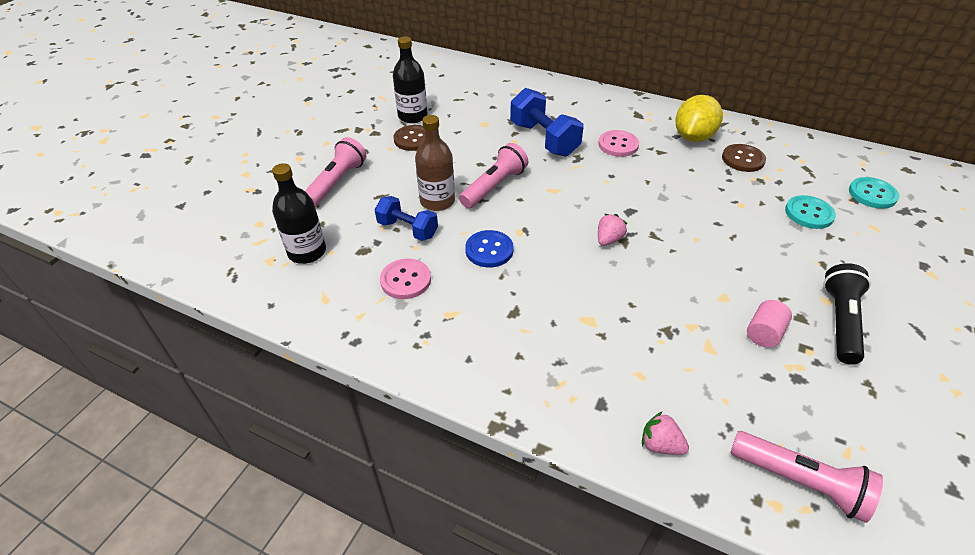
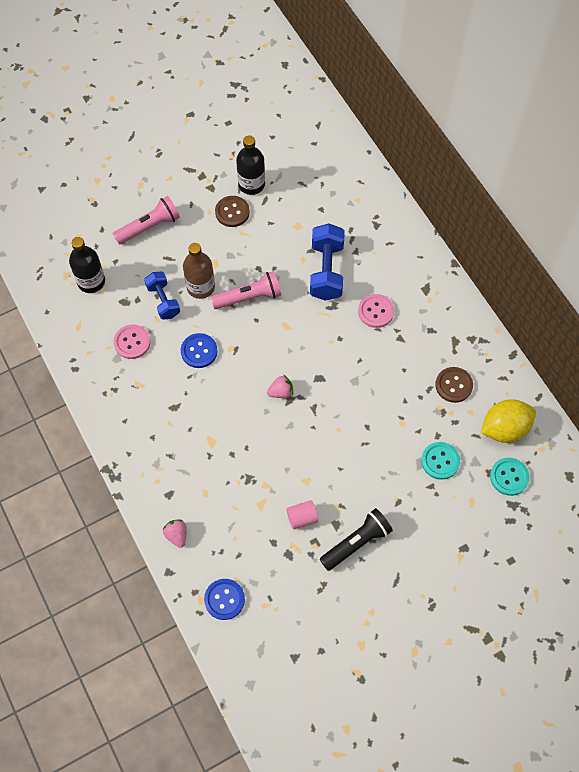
camera: 35 degrees right, 20 degrees up
yellow lemon [675,95,723,142] -> yellow lemon moved to [481,399,536,443]
pink flashlight [730,431,883,523] -> blue button [204,579,245,620]

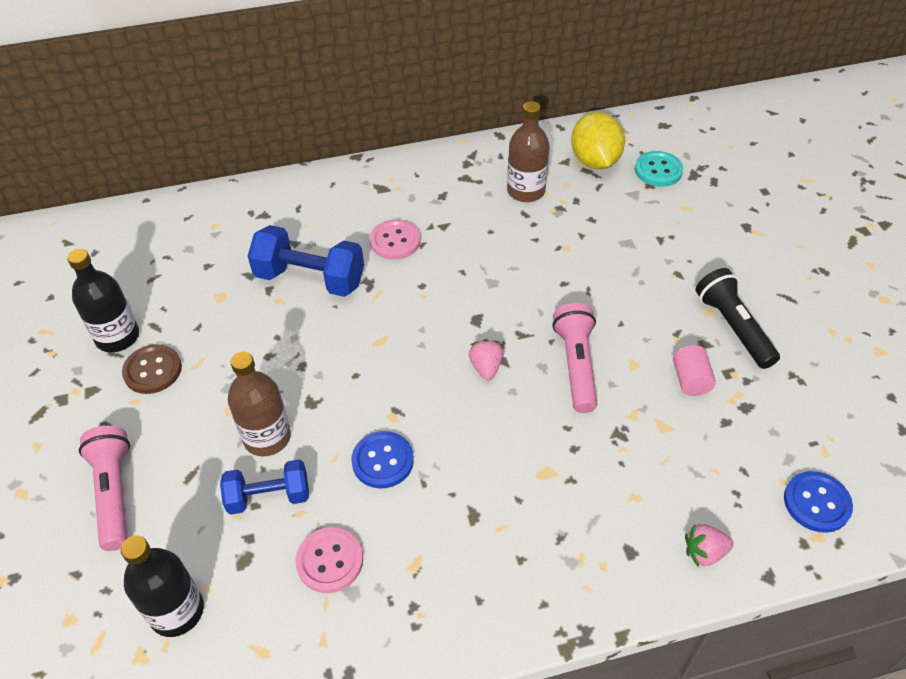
camera: 75 degrees left, 15 degrees down
pink flashlight [211,271,281,309] -> pink flashlight moved to [552,303,597,413]
turquoise button [421,442,460,480] -> none
brown button [435,367,473,403] -> brown bottle [507,101,550,202]

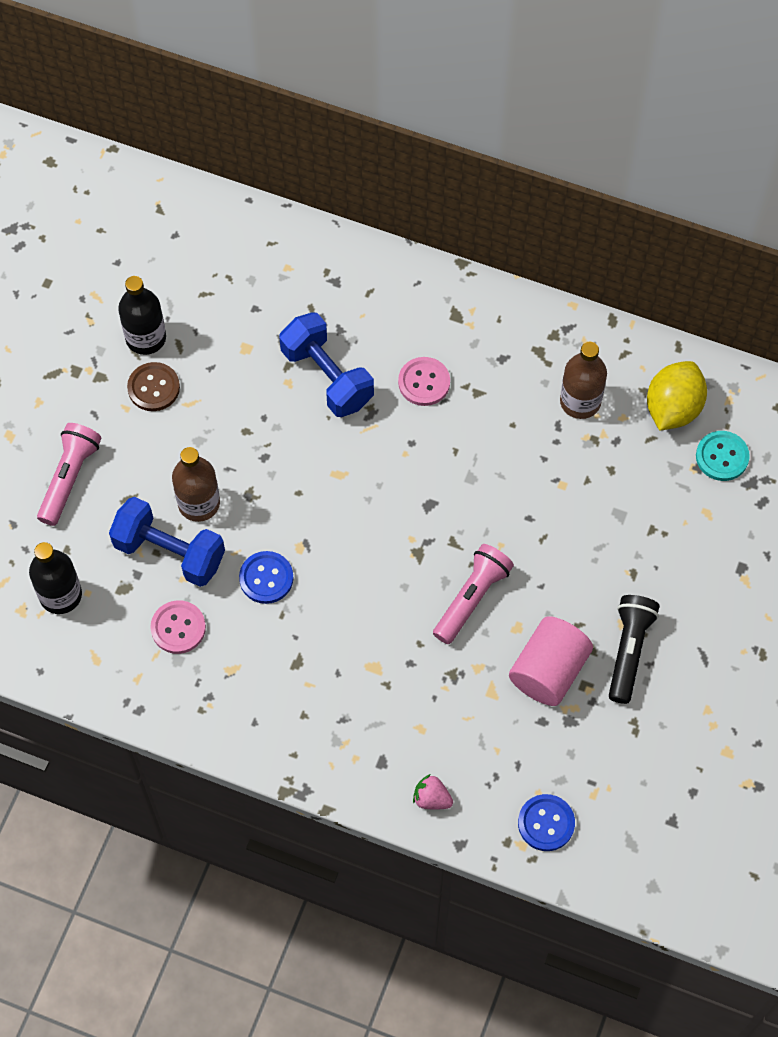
camera: 35 degrees right, 15 degrees up
blue dumbbell [220,459,309,515] -> blue dumbbell [109,497,225,587], size x1.55
pink strawberry [469,339,504,380] -> none
pink cylinder [673,345,716,396] -> pink cylinder [509,616,593,706], size x1.85

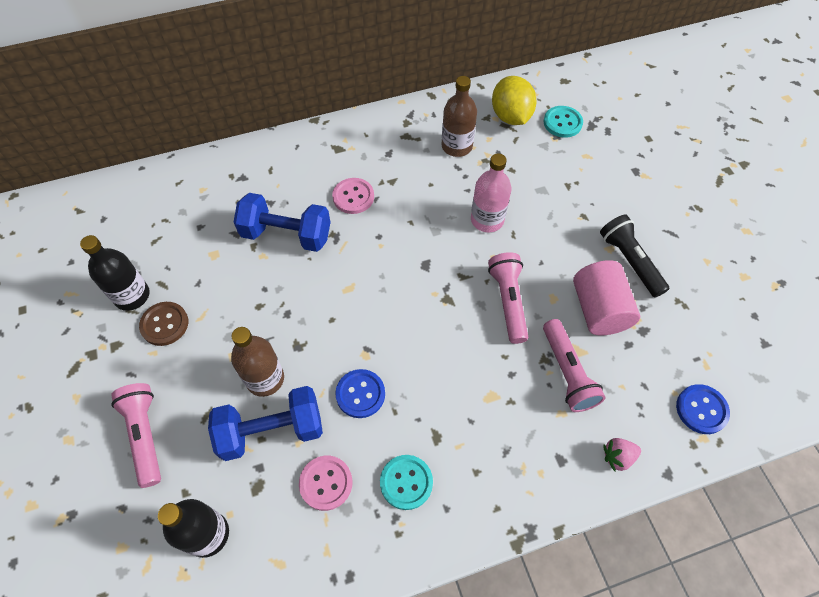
camera: 40 degrees left, 5 degrees down
none -> turquoise button [380,455,433,510]
none -> pink bottle [471,154,512,232]
none -> pink flashlight [543,319,606,412]

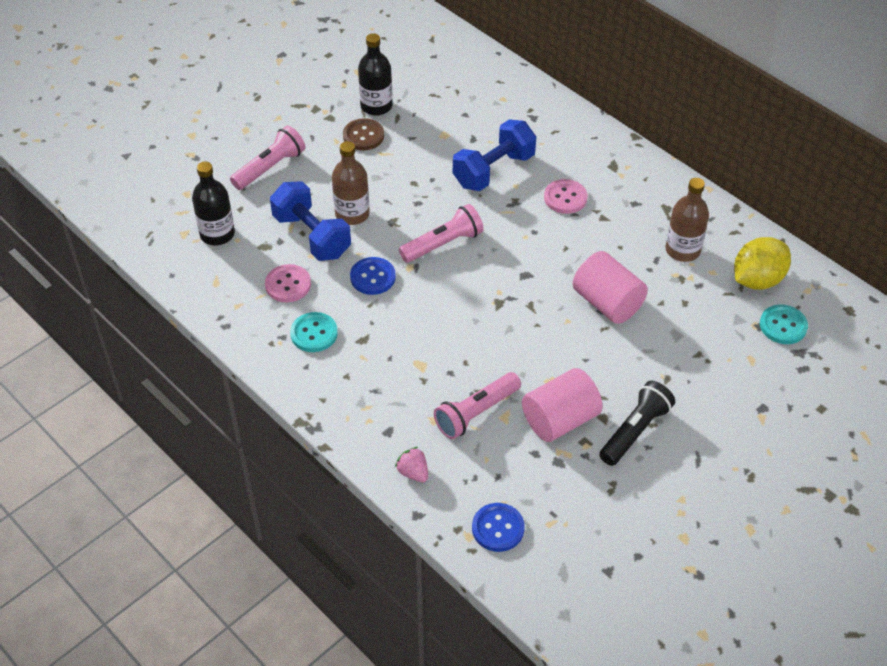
camera: 65 degrees right, 10 degrees down
blue dumbbell [234,193,331,252] -> blue dumbbell turned 60 degrees clockwise [453,119,536,191]
pink bottle [471,154,512,232] -> pink cylinder [573,251,648,324]
pink flashlight [488,252,528,344] -> pink flashlight moved to [399,204,484,263]

